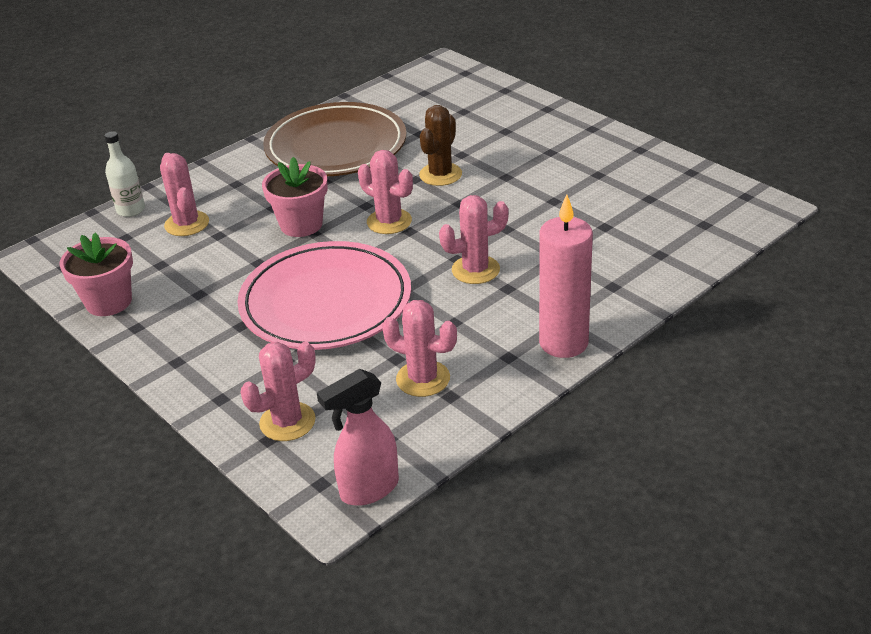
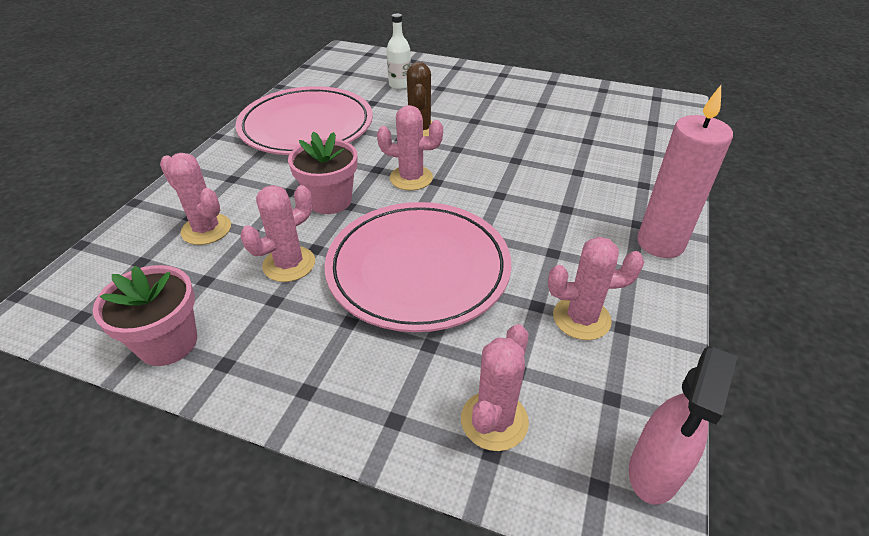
camera: 30 degrees left, 5 degrees up
white bottle [104,131,145,217] -> white bottle moved to [387,13,411,90]
brown plate [263,102,406,176] -> pink plate [236,86,373,155]
pink cactus [439,195,509,284] -> pink cactus moved to [240,185,315,282]

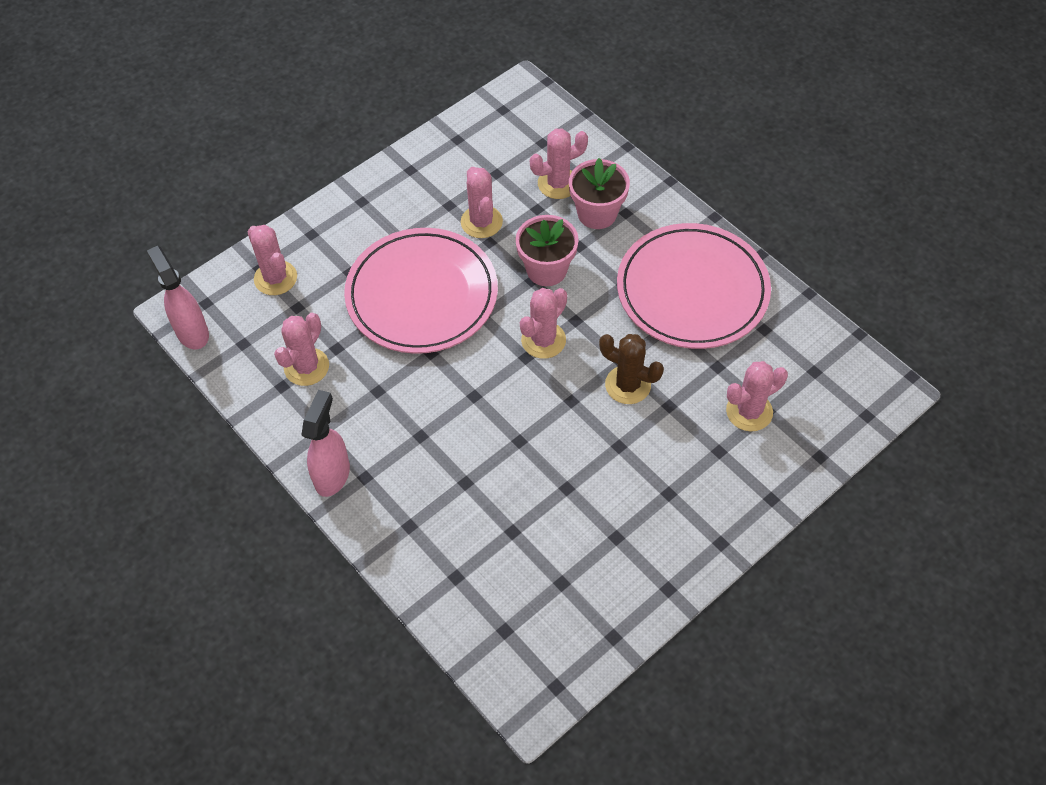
camera: 120 degrees right, 15 degrees up
pink flower pot [93,265,197,366] -> pink flower pot moved to [569,158,630,229]
white bottle [387,13,411,90] -> pink cactus [726,361,788,432]
pink candle [637,85,733,258] -> pink spray bottle [301,390,350,497]

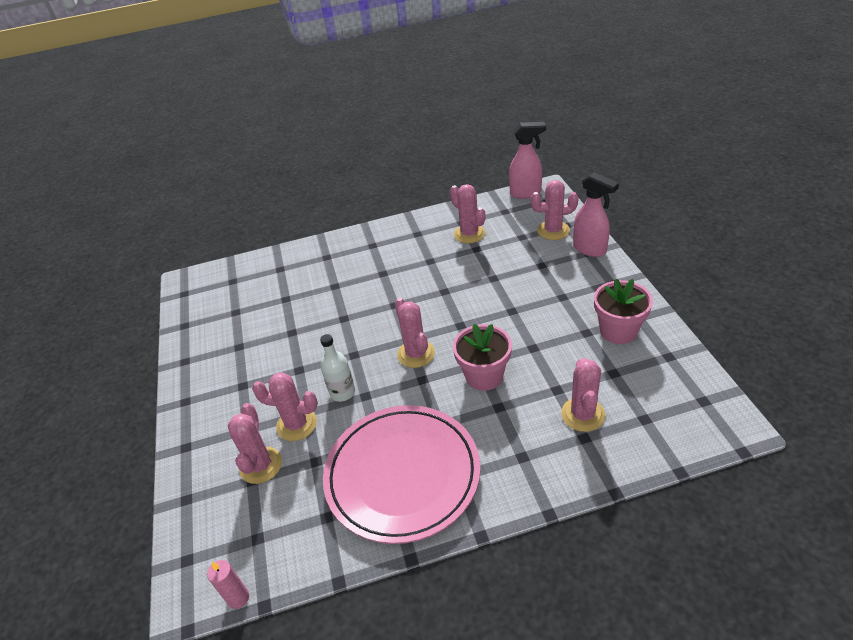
camera: 120 degrees right, 15 degrees down
pink spray bottle [301,390,350,497] -> pink spray bottle moved to [573,172,619,257]
pink plate [344,228,498,354] -> none
pink cactus [461,167,503,238] -> pink cactus moved to [252,372,318,441]
pink flower pot [569,158,630,229] -> pink flower pot moved to [594,279,653,344]
brown cactus [599,334,664,404] -> white bottle [320,334,355,402]
none -> pink candle [207,560,249,609]

